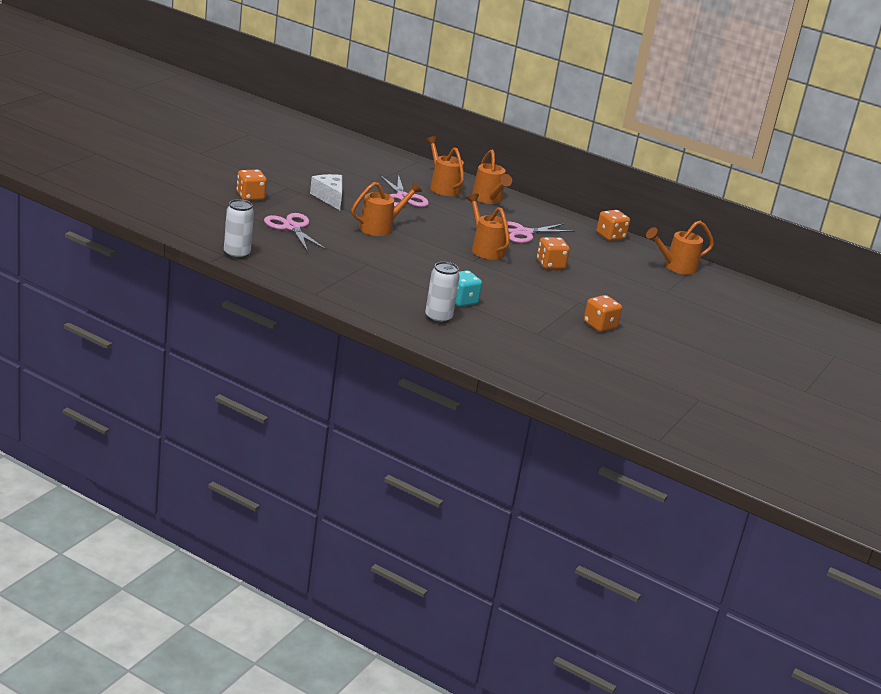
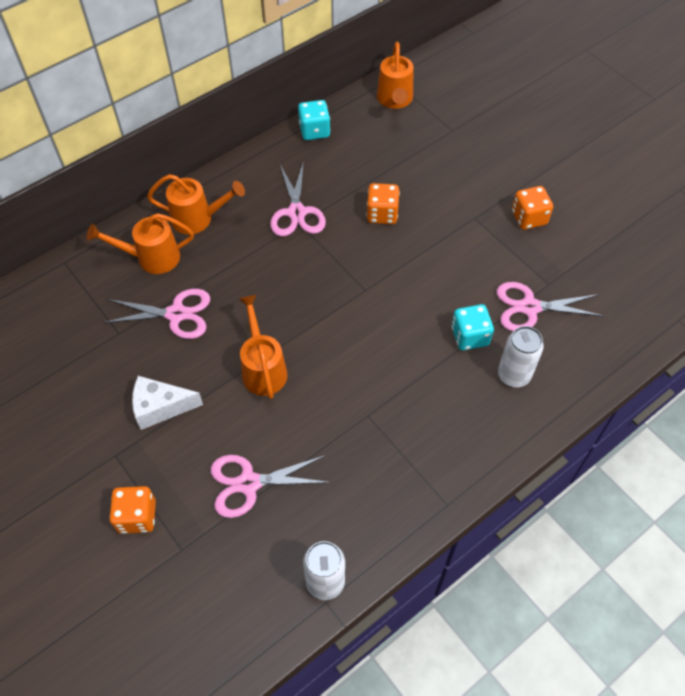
camera: 65 degrees left, 30 degrees up
orange watering can [466,194,510,260] -> none
orange dice [596,210,630,241] -> turquoise dice [298,100,330,140]
none -> pink scissors [497,282,604,331]

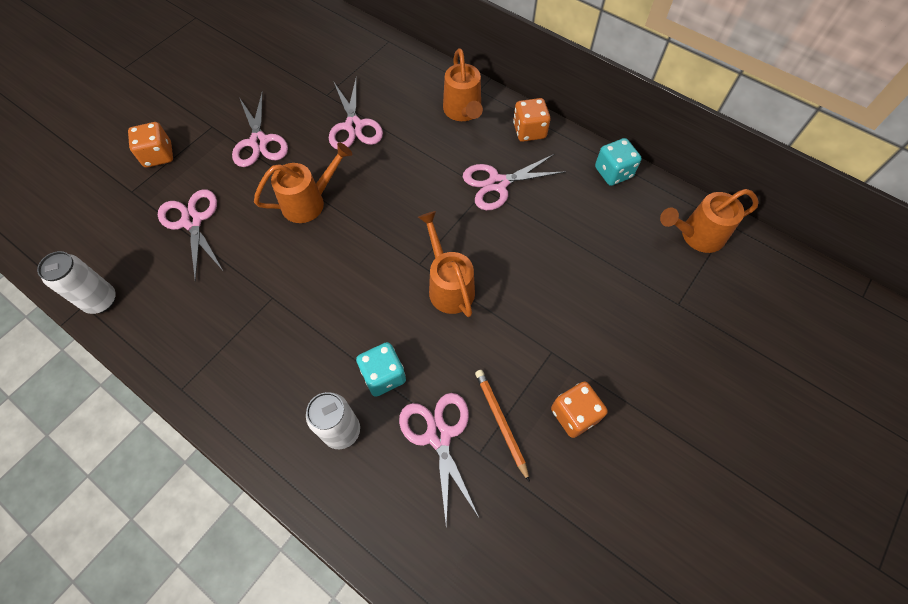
camera: 75 degrees right, 5 degrees up
orange watering can [87,213,194,274] -> orange watering can moved to [418,211,475,317]
white cheese [132,376,203,430] -> pink scissors [232,91,288,167]
orange dice [366,183,400,224] -> orange dice moved to [513,98,550,142]
none -> orange pencil [475,370,530,482]

